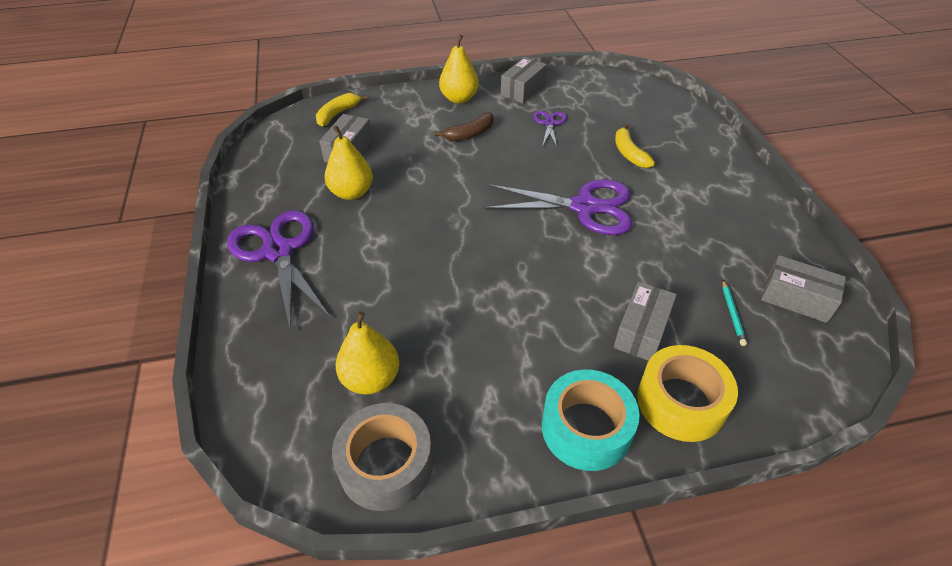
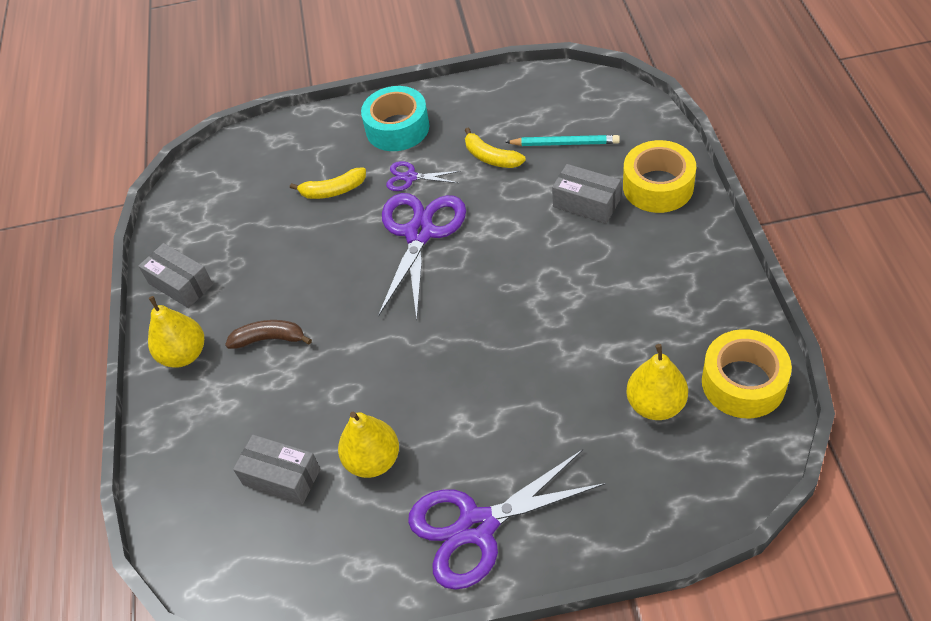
camera: 80 degrees left, 5 degrees up
yellow banana [316,93,367,126] -> yellow banana moved to [465,127,526,168]
grey tape [332,403,433,511] -> yellow tape [702,329,792,418]
brown banana [435,112,494,141] -> brown banana turned 60 degrees counterclockwise [225,320,312,349]
purple scissors [533,111,567,147] -> purple scissors moved to [386,161,461,191]
turquoise tape [542,370,639,471] -> turquoise tape moved to [361,86,429,151]
turquoise pencil [723,280,747,346] -> turquoise pencil [505,135,620,146], size x1.57
grey box [761,255,846,323] -> none

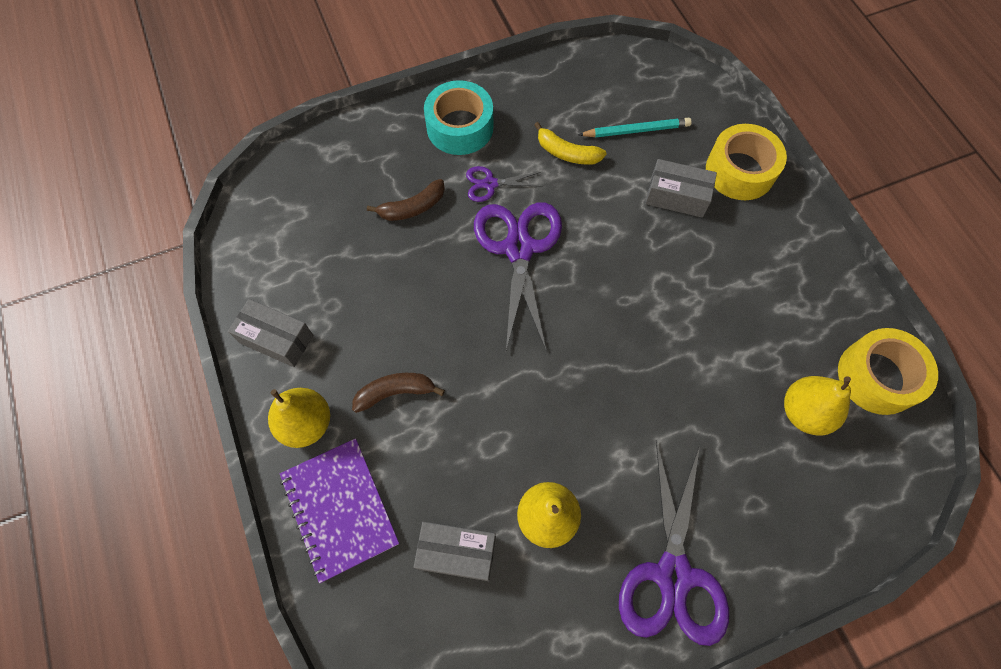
camera: 20 degrees left, 15 degrees up
yellow banana [290,167,366,199] -> brown banana [367,179,445,221]
purple scissors [408,449,606,590] -> purple scissors turned 45 degrees counterclockwise [619,440,729,646]
none -> purple notebook [280,438,399,583]

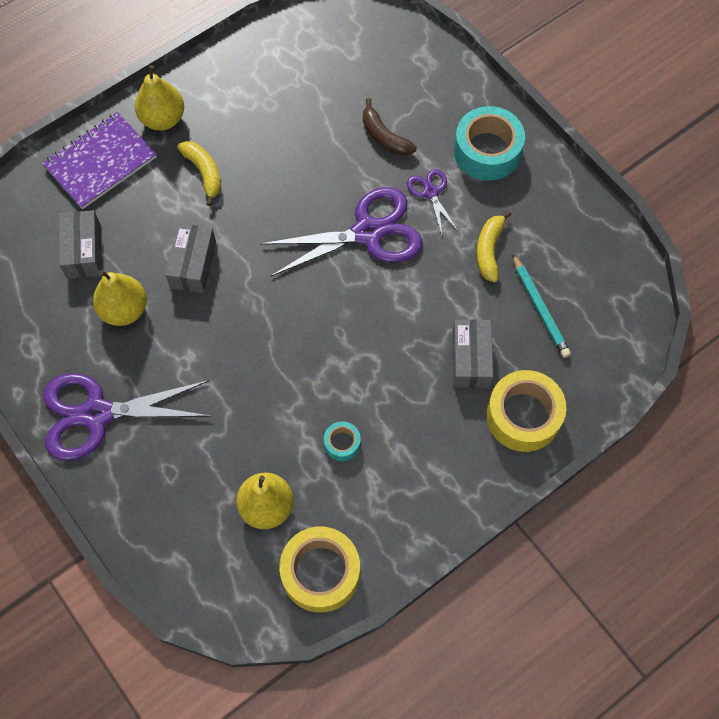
camera: 75 degrees right, 0 degrees up
grey box [228,299,313,367] -> grey box moved to [165,223,216,293]
brown banana [352,373,445,413] -> yellow banana [177,141,221,206]
none -> turquoise tape [324,421,361,461]

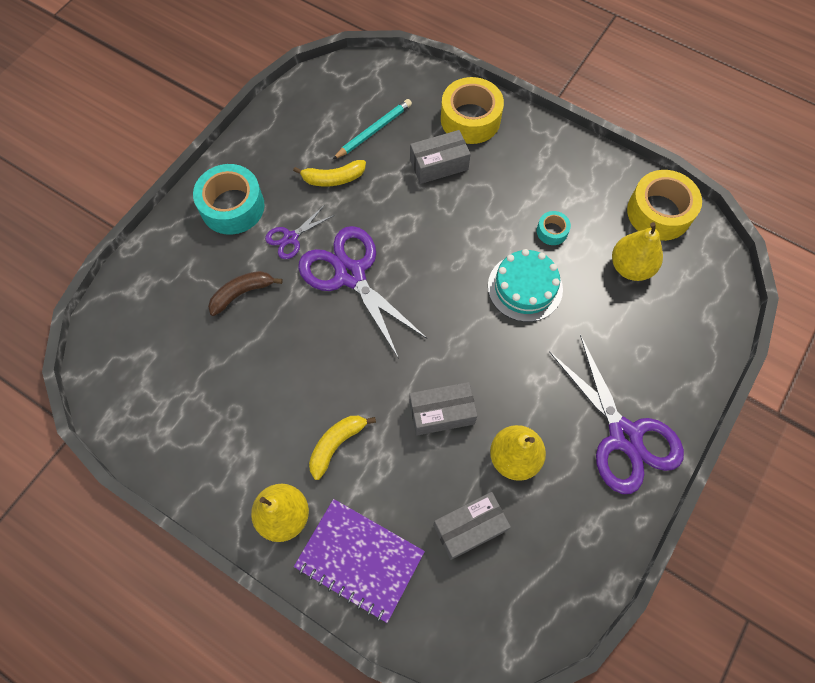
camera: 110 degrees left, 0 degrees up
brown banana [363,98,417,156] -> brown banana turned 150 degrees counterclockwise [208,271,283,316]
none -> turquoise cake [488,249,563,322]

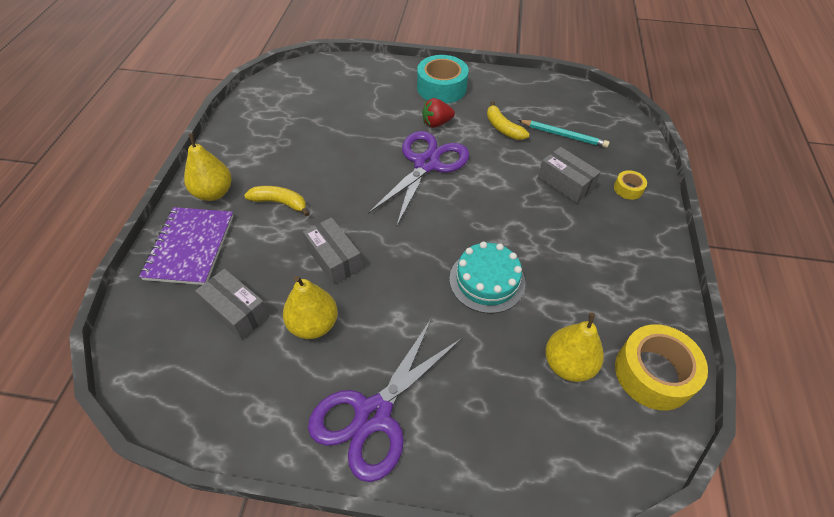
camera: 65 degrees right, 15 degrees down
brown banana [208,271,283,316] -> none
purple scissors [265,206,334,259] -> red strawberry [422,98,455,128]
yellow tape [441,77,504,144] -> yellow tape [614,170,647,200], size x0.48
turquoise tape [537,211,571,245] -> none

